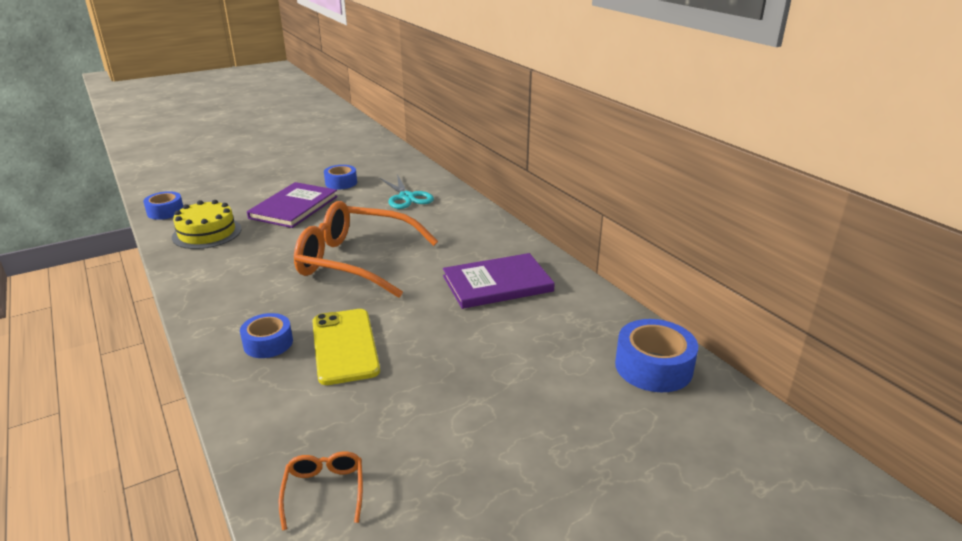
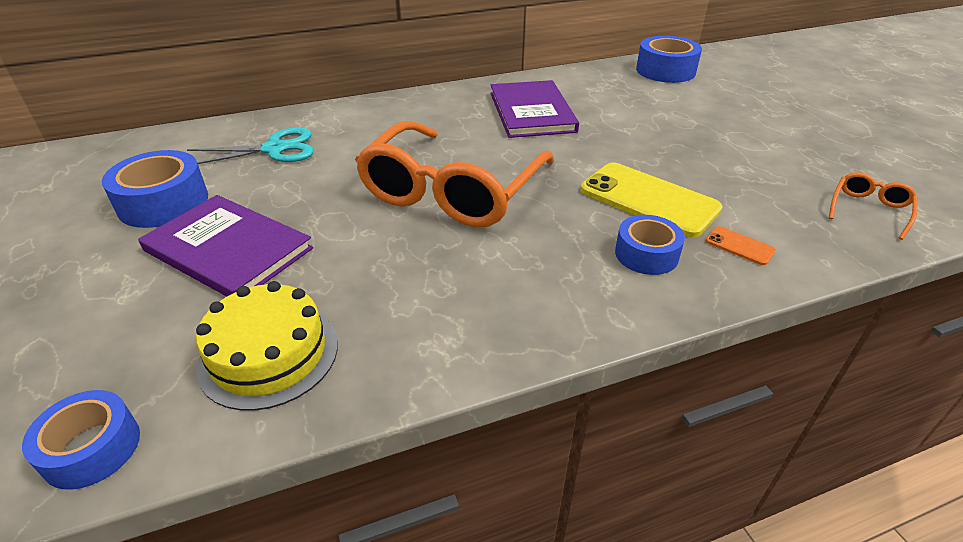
camera: 80 degrees left, 10 degrees up
orange glasses [279,451,363,531] -> orange glasses turned 120 degrees clockwise [829,172,918,240]
yellow phone [312,309,380,385] -> yellow phone turned 45 degrees clockwise [581,163,723,238]
blue tape [324,165,357,190] -> blue tape [102,150,208,228], size x1.51
none -> orange phone [706,226,776,265]

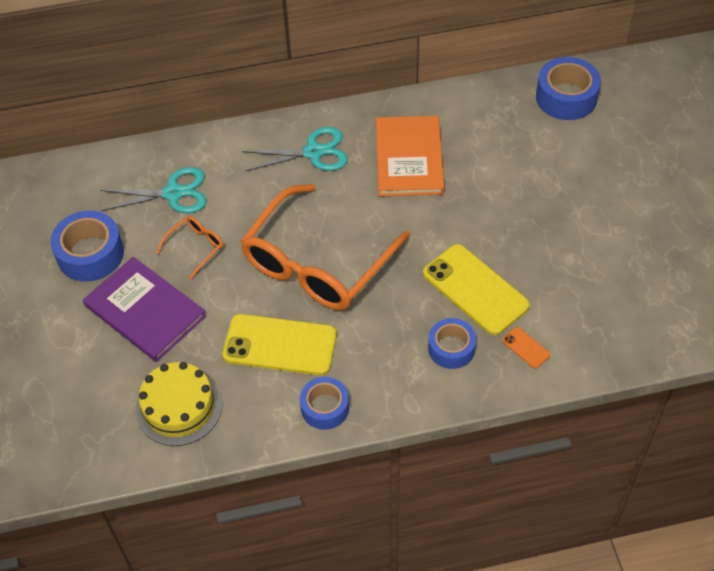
camera: 10 degrees right, 15 degrees up
blue tape [22,390,140,490] -> blue tape moved to [300,377,349,430]
purple book [490,80,579,138] -> orange book [376,116,445,196]
orange glasses [829,172,918,240] -> orange glasses moved to [156,216,224,279]
none -> yellow phone [222,314,337,375]
none -> turquoise scissors [242,127,348,171]

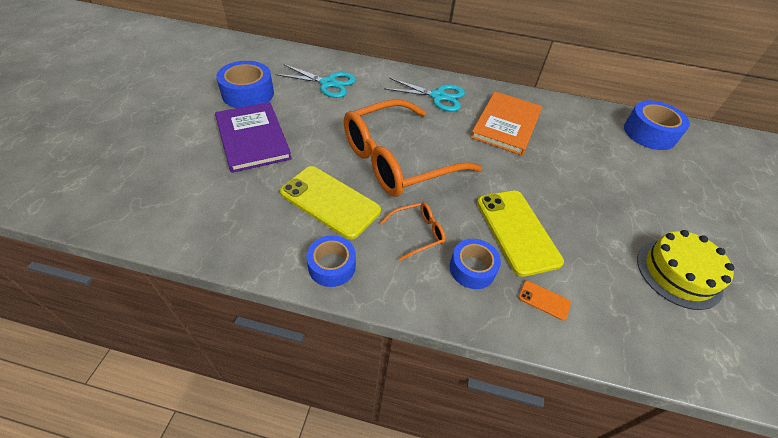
camera: 20 degrees right, 5 degrees down
yellow cake [136,362,222,446] -> yellow cake moved to [637,230,735,310]
orange glasses [156,216,224,279] -> orange glasses moved to [380,202,445,261]
orange phone [502,327,550,369] -> orange phone turned 45 degrees counterclockwise [518,281,571,320]

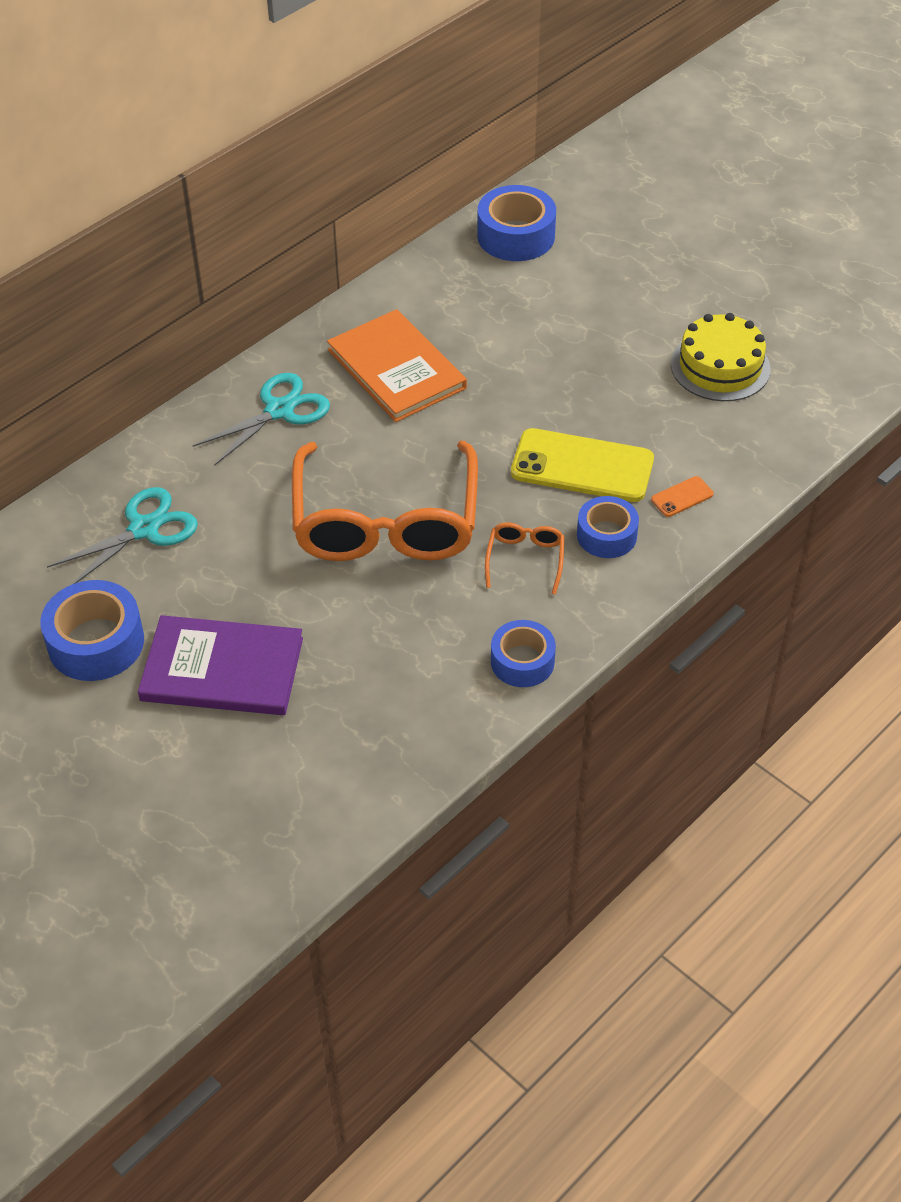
camera: 55 degrees left, 0 degrees up
yellow phone [280,166,381,240] -> none

